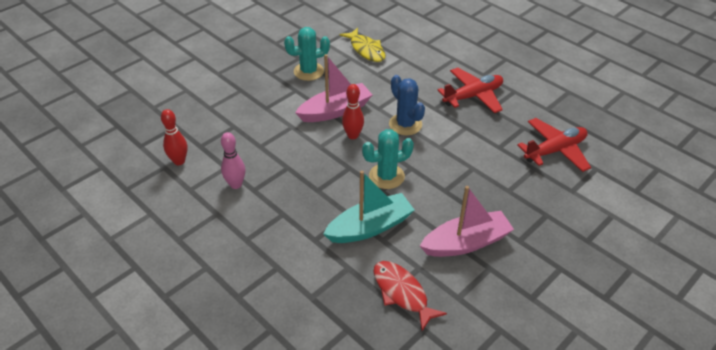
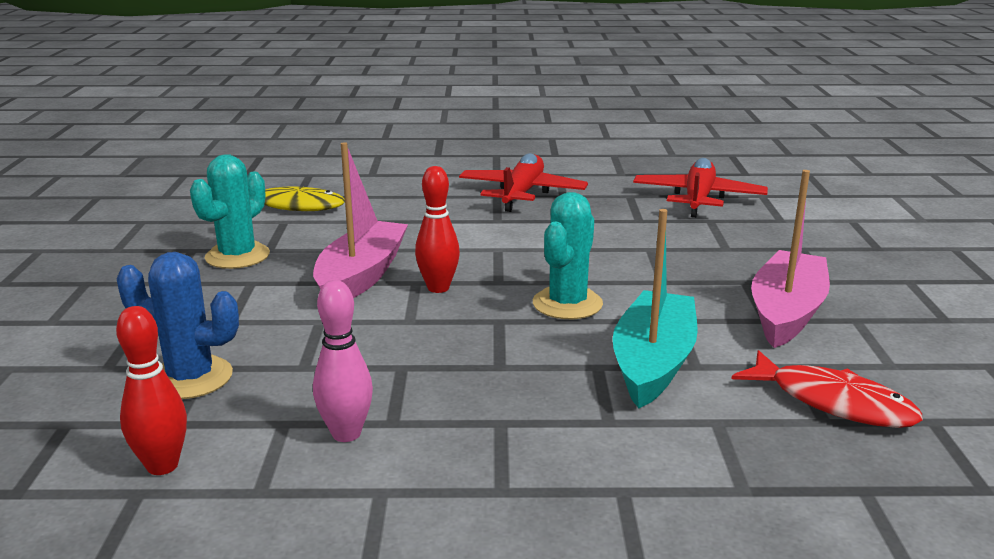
camera: 45 degrees left, 20 degrees down
red fish [374,261,447,331] -> red fish turned 150 degrees counterclockwise [732,350,923,428]
blue cactus [389,75,425,135] -> blue cactus moved to [116,252,239,399]

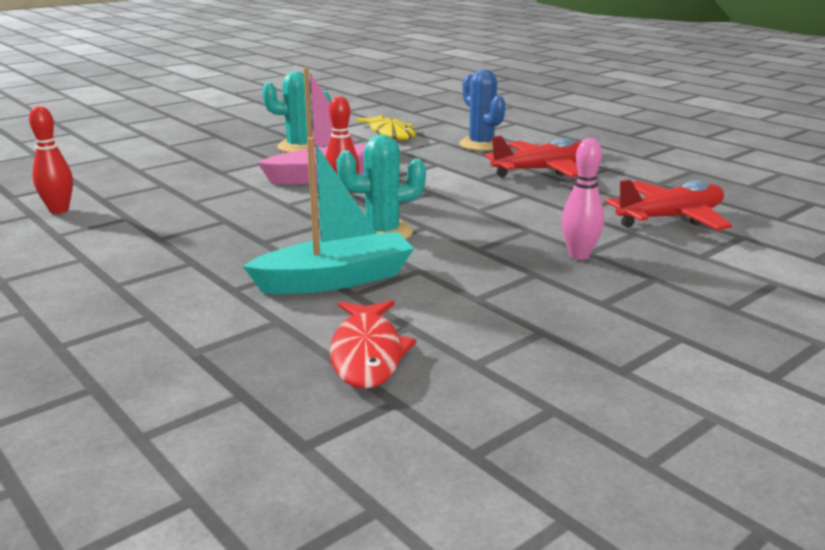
camera: 50 degrees right, 0 degrees up
blue cactus [116,252,239,399] -> blue cactus moved to [459,70,505,151]
pink bowling pin [313,280,373,442] -> pink bowling pin moved to [561,138,604,260]
pink boat [751,170,830,348] -> none

